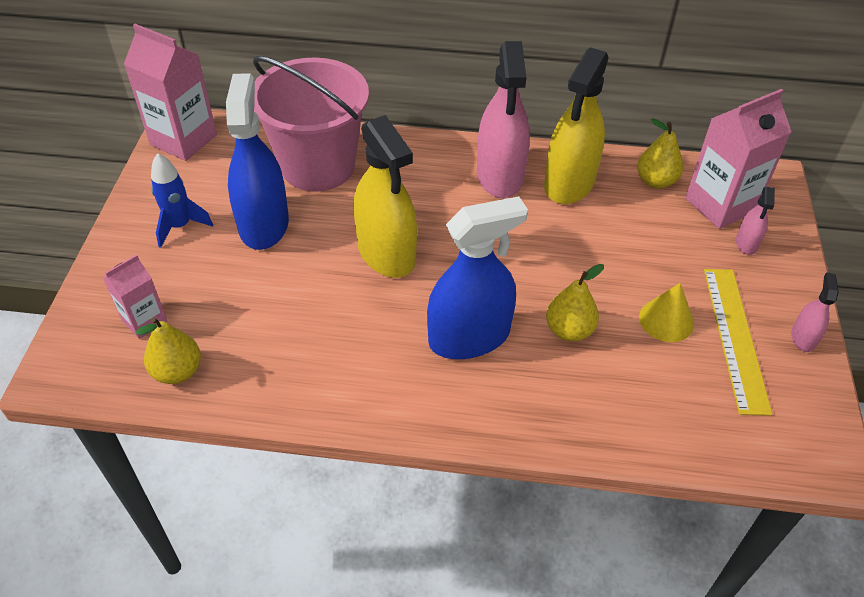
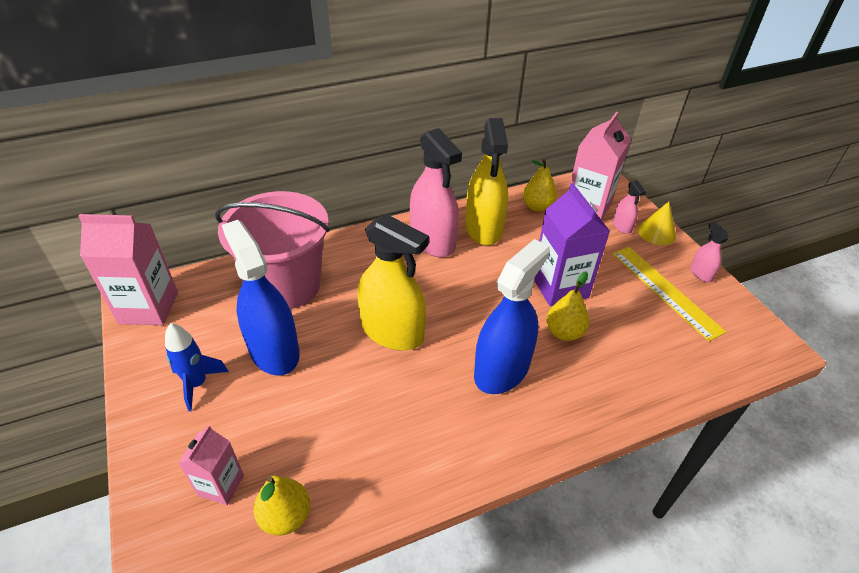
camera: 30 degrees left, 5 degrees down
yellow cone [639,283,694,342] -> yellow cone moved to [638,202,676,245]
none -> purple carton [534,183,610,306]

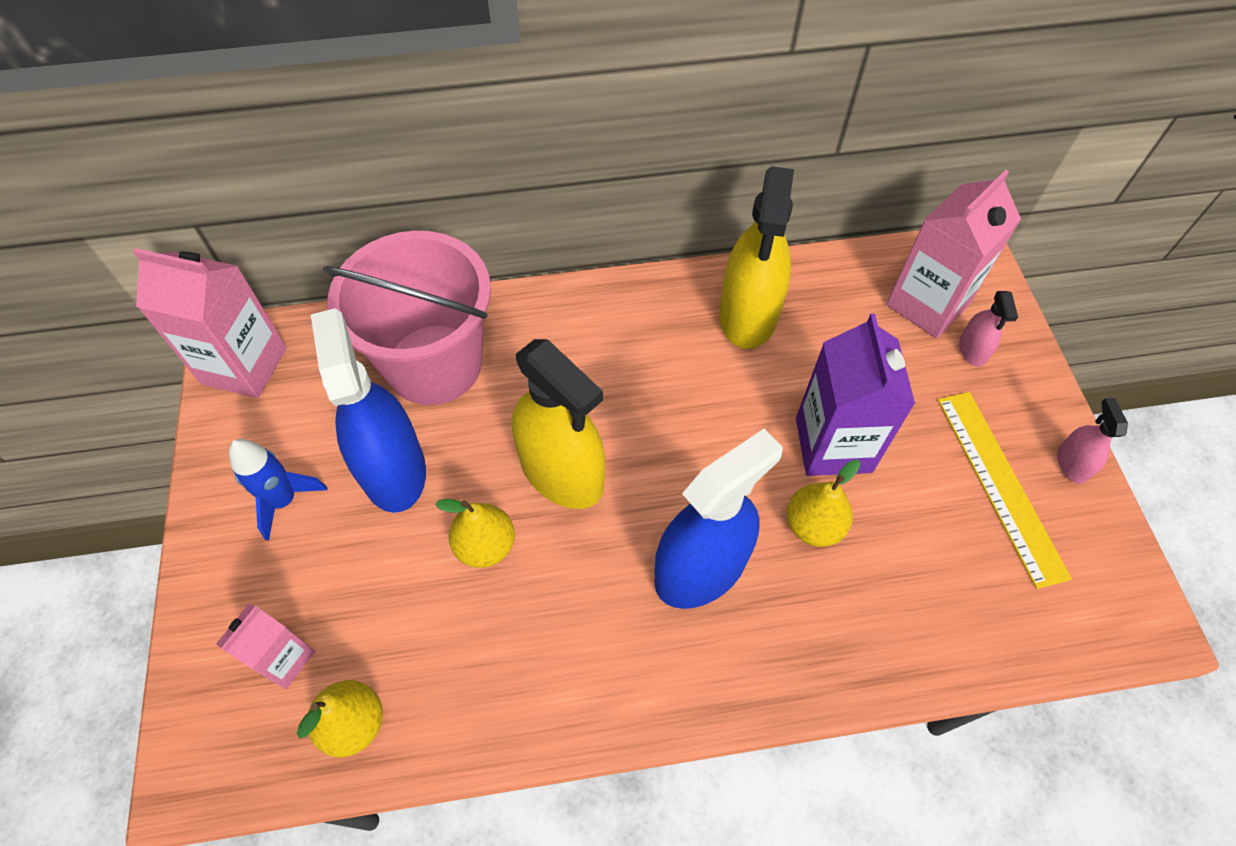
camera: 15 degrees right, 15 degrees up
pink spray bottle [410,128,462,257] -> none
yellow pear [523,159,557,212] -> yellow pear moved to [436,499,515,568]
yellow cone [638,202,676,245] -> none

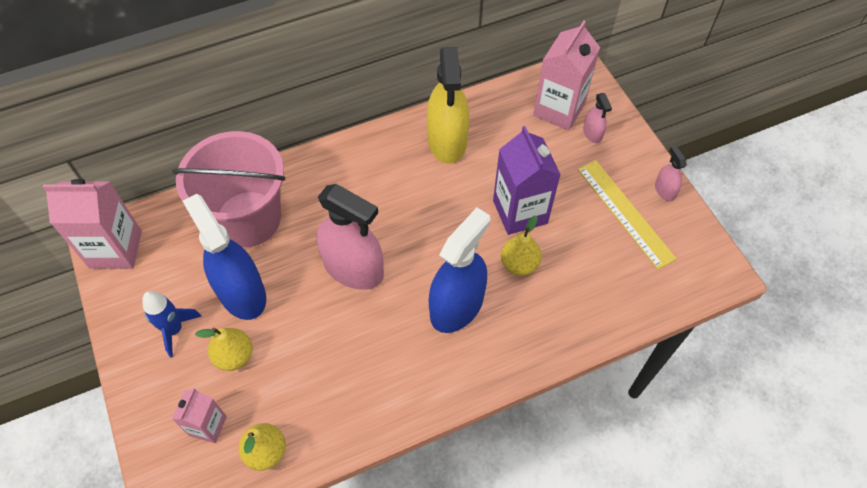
camera: 15 degrees left, 0 degrees up
yellow pear [436,499,515,568] -> yellow pear moved to [195,328,252,371]
yellow spray bottle [512,339,605,509] -> pink spray bottle [316,184,384,290]

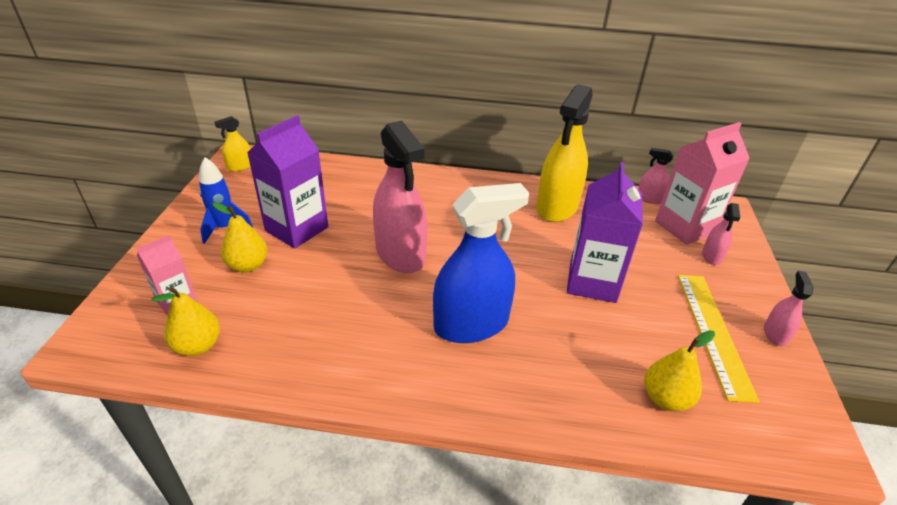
camera: 30 degrees right, 20 degrees down
pink carton [43,179,142,269] -> yellow spray bottle [214,116,251,172]
pink bucket [172,131,285,247] -> none
blue spray bottle [183,194,266,320] -> purple carton [247,115,328,249]
yellow pear [501,215,542,275] -> yellow pear moved to [644,330,715,411]
none -> pink spray bottle [638,148,673,204]

